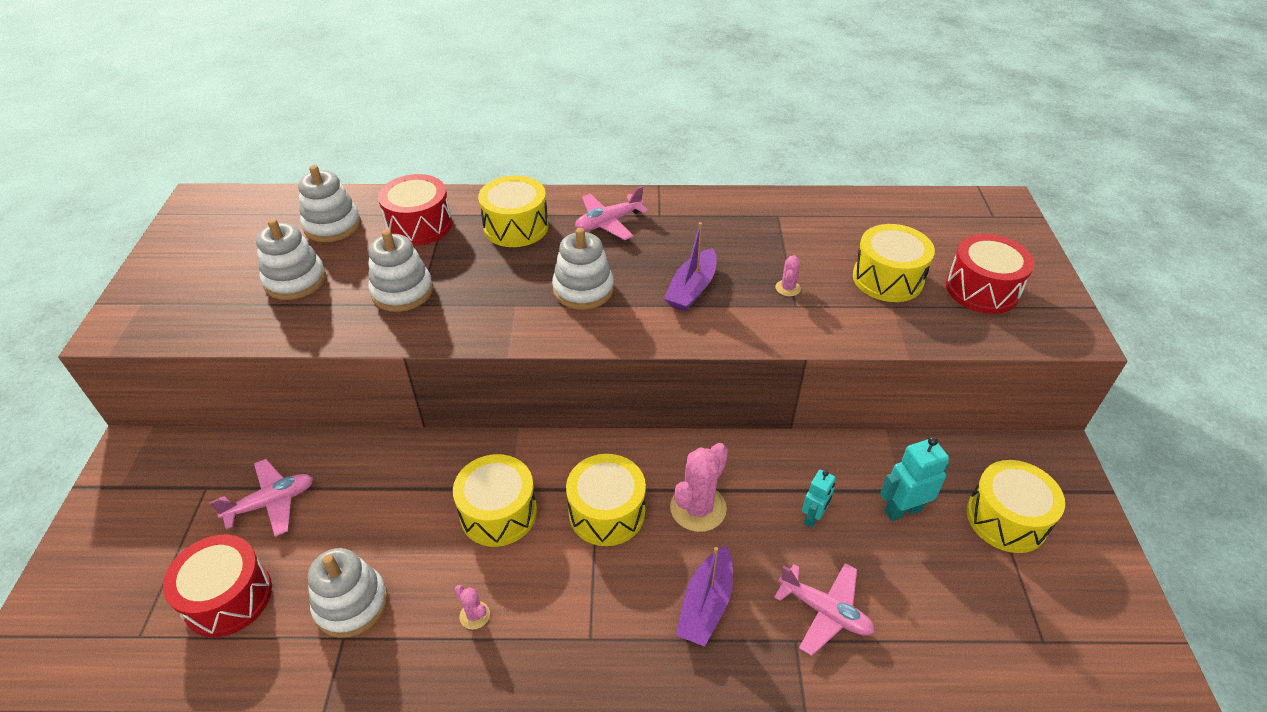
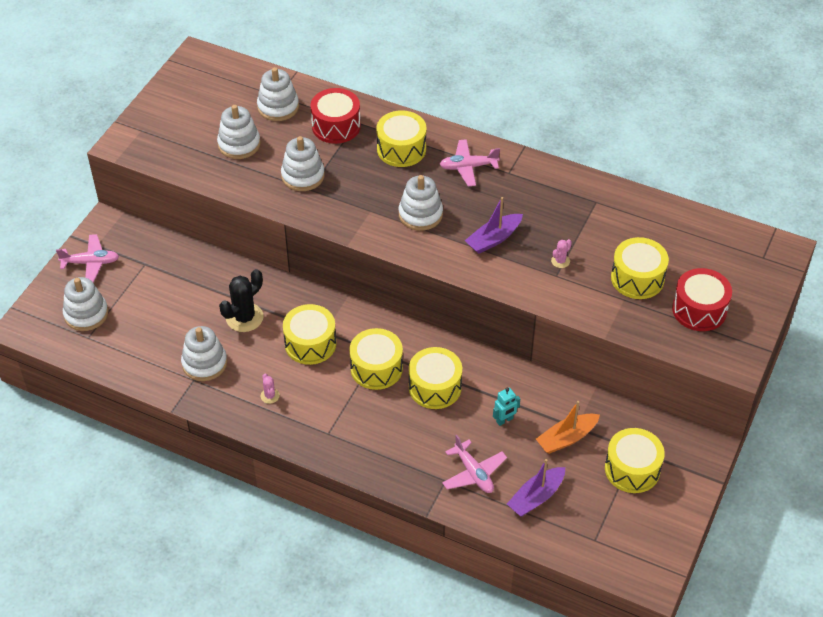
camera: 25 degrees right, 5 degrees up
red drum [163,535,272,637] -> none
pink plane [210,459,313,537] -> pink plane moved to [56,234,119,282]
pink cactus [670,443,728,532] -> yellow drum [409,347,462,409]
purple boat [676,546,733,647] -> purple boat moved to [507,459,565,516]
turquoise robot [880,436,949,521] -> orange boat [536,401,600,454]
none -> white stacking toy [63,277,108,331]
none -> black cactus [219,269,264,332]

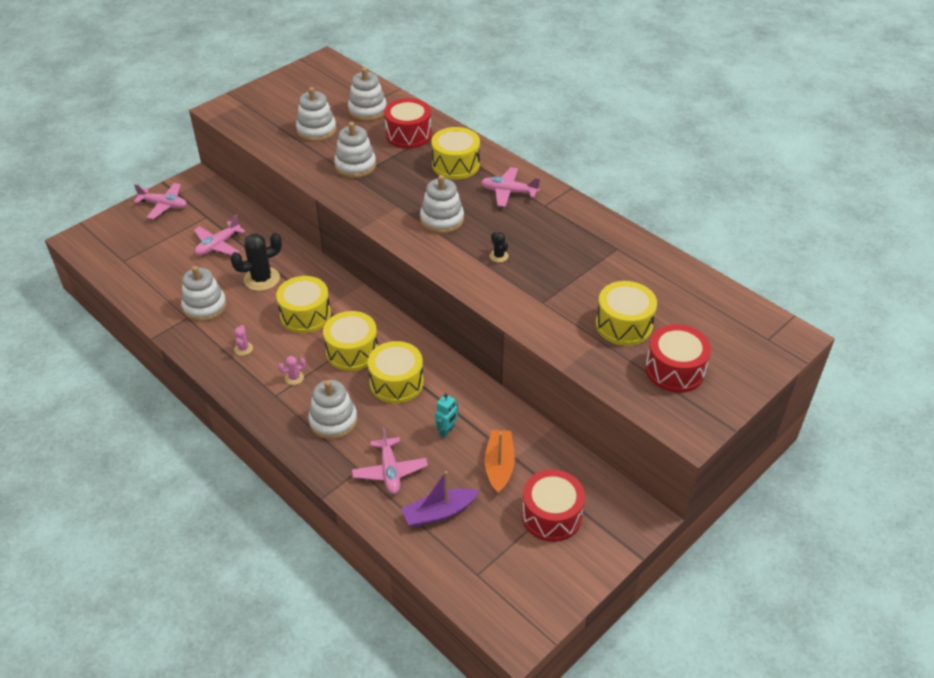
camera: 20 degrees right, 5 degrees down
white stacking toy [63,277,108,331] -> white stacking toy moved to [308,380,358,440]
purple boat [465,197,523,254] -> black cactus [490,232,508,262]
turquoise robot [493,387,520,426] -> turquoise robot turned 45 degrees counterclockwise [435,393,458,438]
orange boat [536,401,600,454] -> orange boat turned 105 degrees clockwise [485,430,515,494]
pink cactus [551,239,572,268] -> pink cactus moved to [278,356,306,385]
yellow drum [605,428,665,493] -> red drum [522,469,585,542]
none -> pink plane [194,214,245,255]

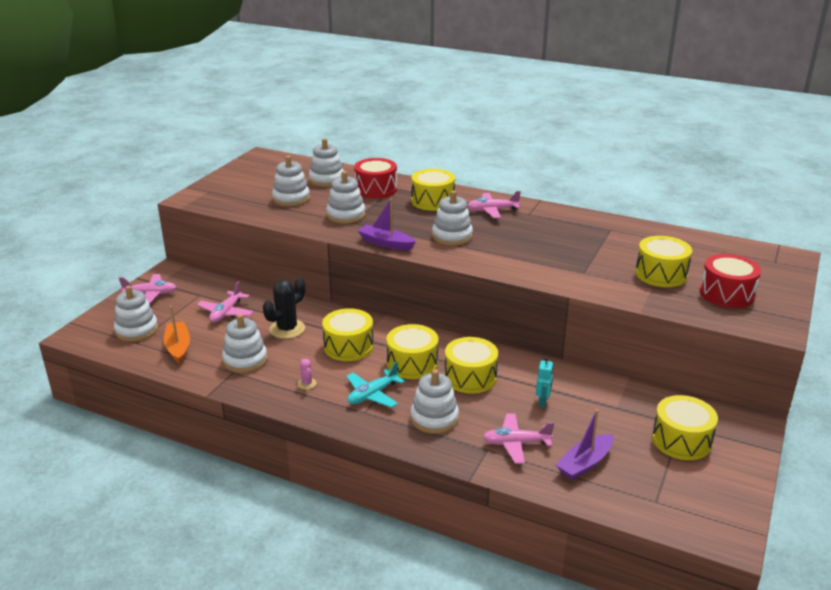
camera: 20 degrees left, 15 degrees down
pink cactus [278,356,306,385] -> turquoise plane [346,362,405,408]
pink plane [352,427,428,494] -> pink plane turned 120 degrees clockwise [483,413,554,464]
orange boat [485,430,515,494] -> orange boat moved to [164,306,190,364]
black cactus [490,232,508,262] -> none
red drum [522,469,585,542] -> yellow drum [652,395,718,460]
none -> white stacking toy [114,286,158,342]
none -> purple boat [358,199,416,250]

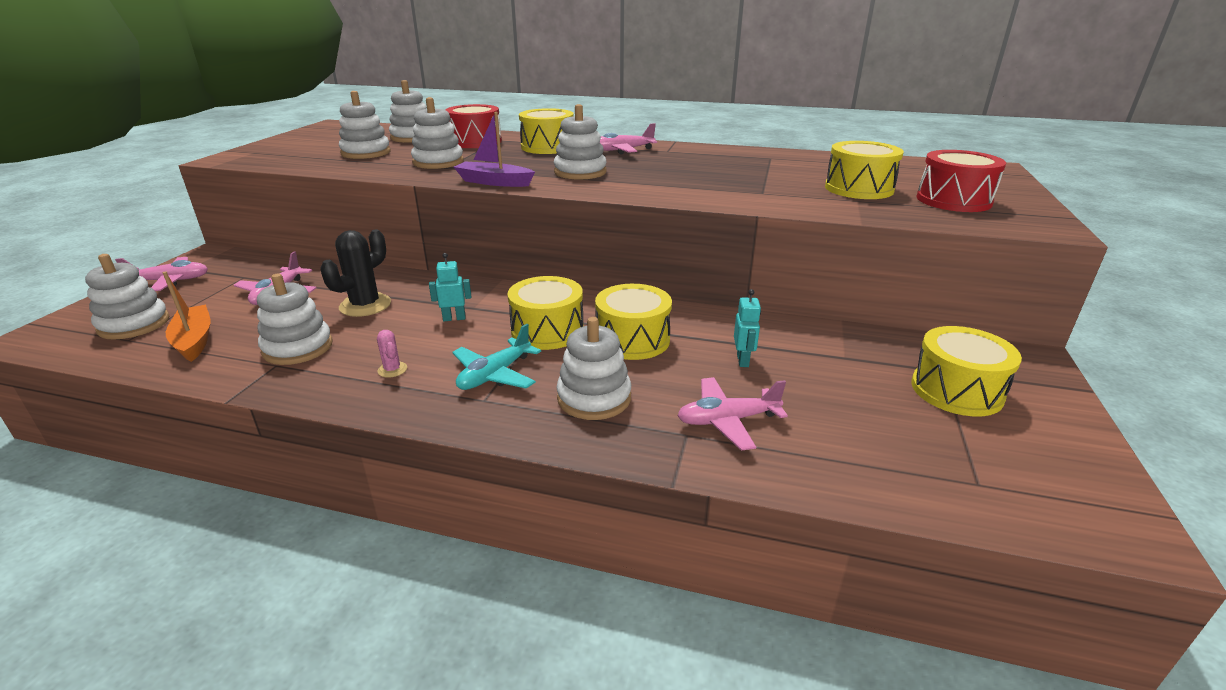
camera: 10 degrees left, 0 degrees up
yellow drum [322,308,374,361] -> turquoise robot [429,253,471,321]
purple boat [556,409,613,480] -> none

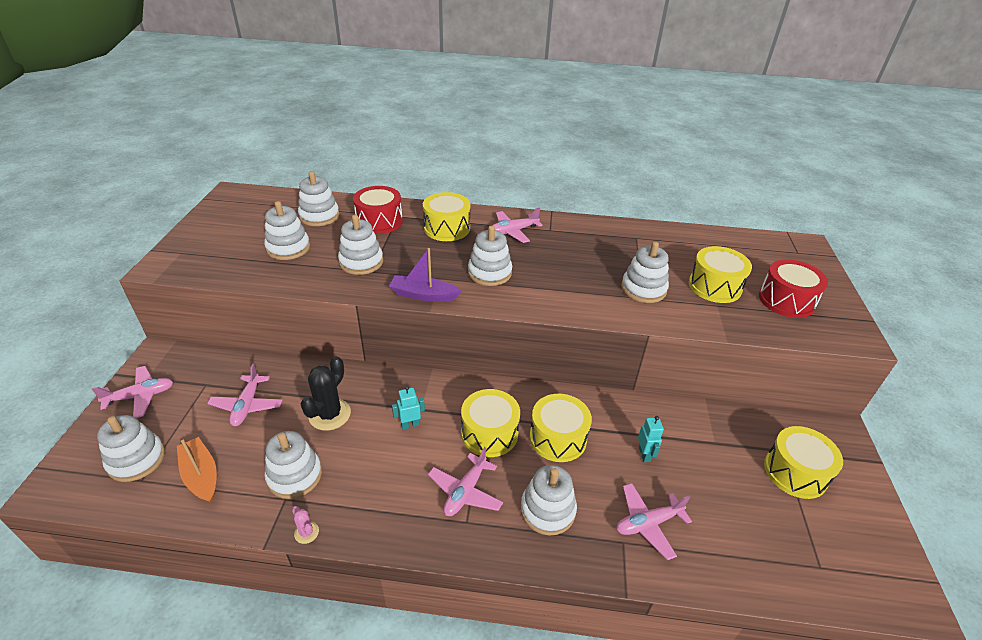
camera: 10 degrees left, 10 degrees up
pink cactus [377,330,407,378] -> pink cactus moved to [292,506,319,544]
turquoise plane [452,324,541,390] -> pink plane [428,447,503,516]
none -> white stacking toy [621,242,669,303]

